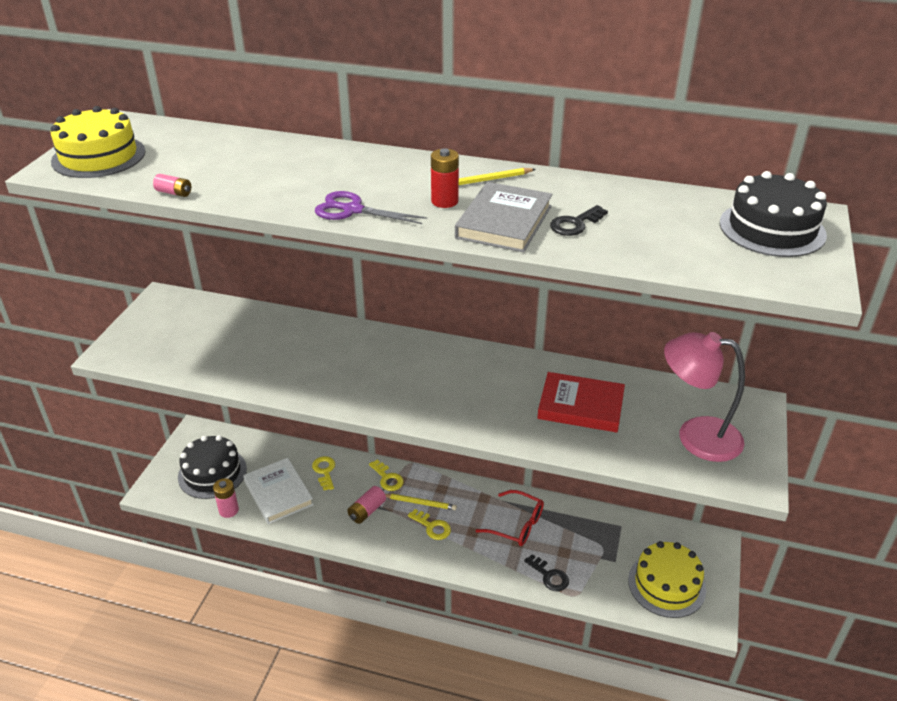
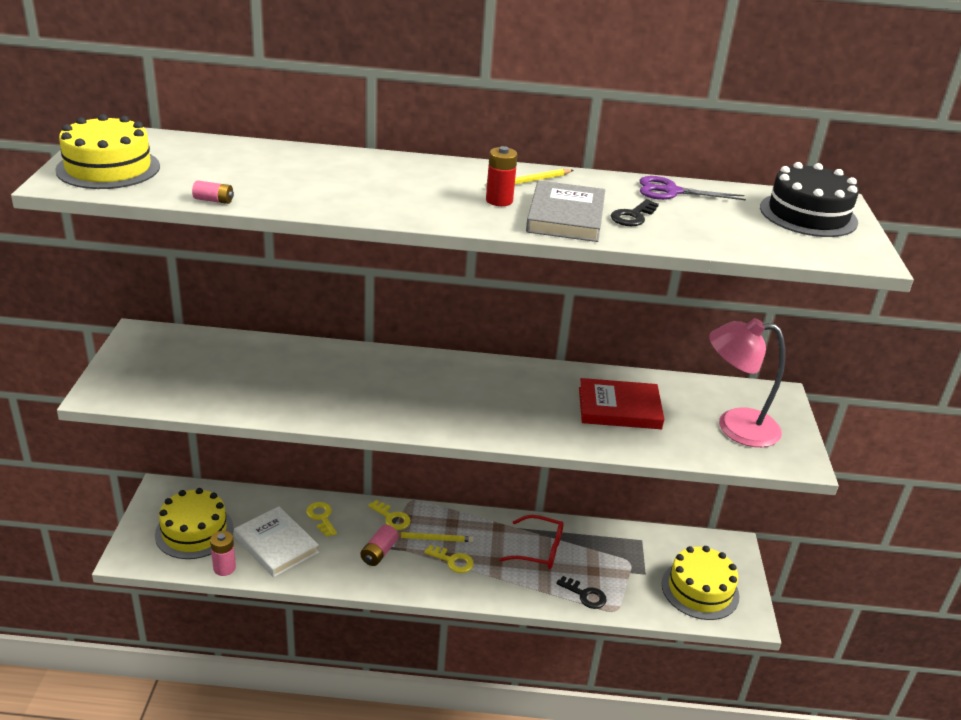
camera: 15 degrees left, 5 degrees down
black cake [178,435,247,499] -> yellow cake [155,488,234,559]
purple scissors [315,191,427,224] -> purple scissors moved to [639,176,746,200]

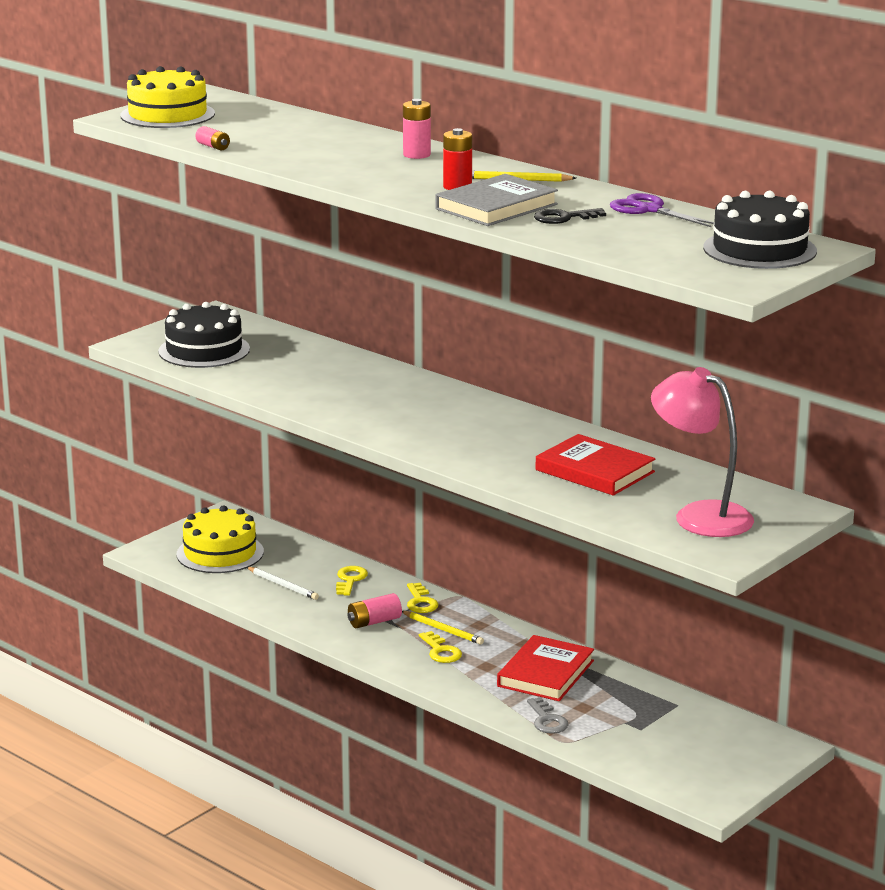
camera: 40 degrees right, 10 degrees down
pink battery [210,531,236,576] -> pink battery moved to [403,99,431,159]
white book [234,506,319,577] -> white pencil [247,567,319,600]
red glasses [499,515,564,569] -> red book [497,635,594,701]
black key [556,576,607,609] -> grey key [527,697,569,734]
yellow cake [662,546,740,620] -> none
none -> black cake [158,302,250,368]

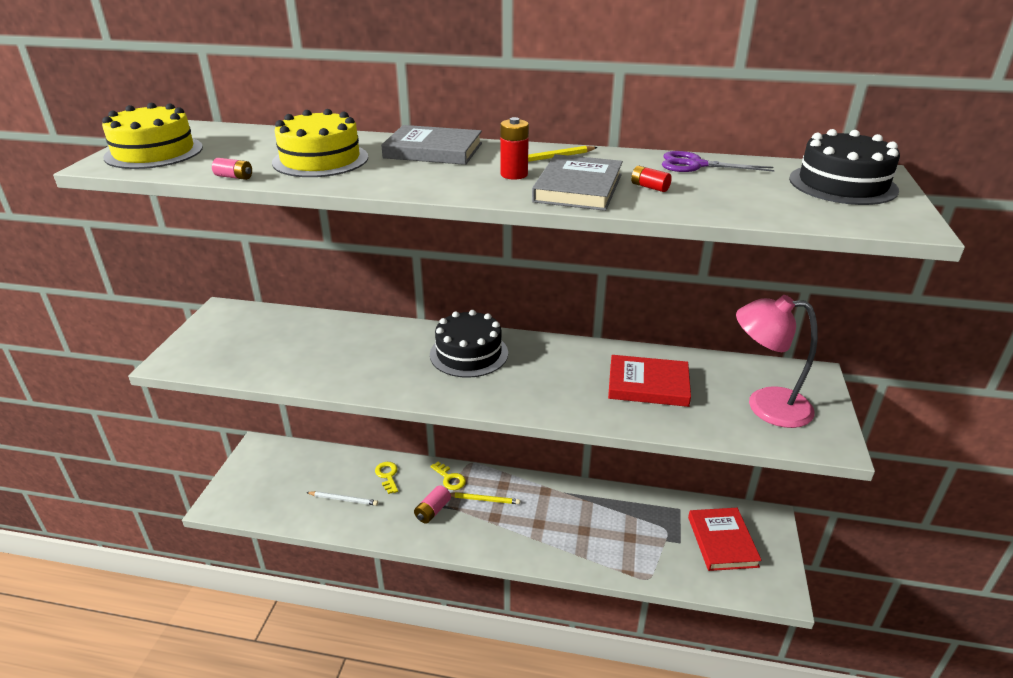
camera: 30 degrees left, 10 degrees up
black cake [158,302,250,368] -> black cake moved to [430,310,508,378]
yellow cake [177,505,264,573] -> yellow cake moved to [272,109,368,177]
pink battery [403,99,431,159] -> grey book [381,125,482,165]
yellow key [419,631,462,663] -> none
red book [497,635,594,701] -> red book moved to [688,508,762,571]
grey key [527,697,569,734] -> none
black key [534,208,606,224] -> red battery [631,166,672,192]

